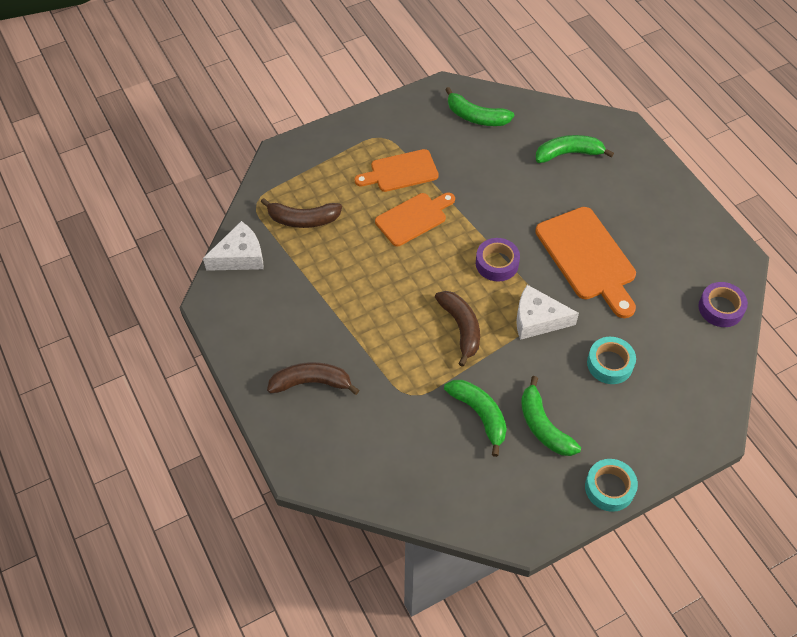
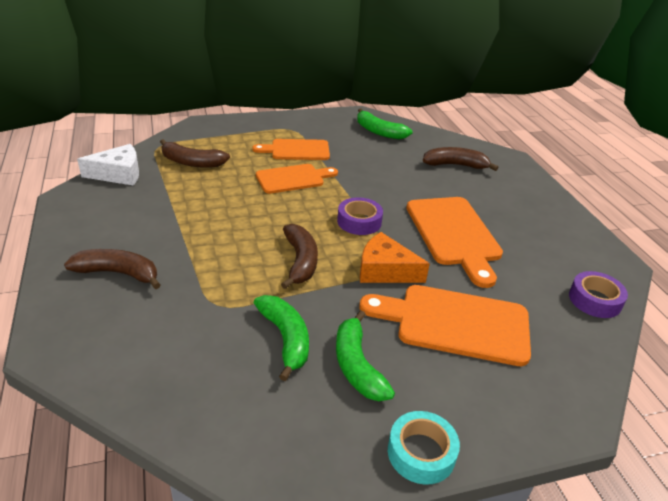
camera: 10 degrees right, 20 degrees down
white cheese [516,285,579,340] -> orange cheese [360,232,430,283]
green banana [536,135,614,163] -> brown banana [423,147,499,171]
turquoise tape [587,337,636,384] -> orange cutting board [359,285,531,366]

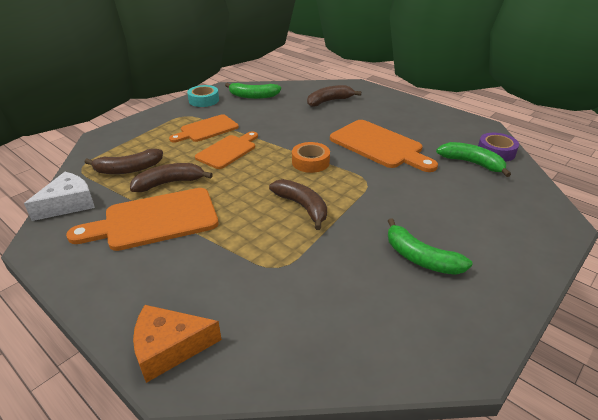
camera: 30 degrees left, 0 degrees up
brown banana [64,249,161,289] -> brown banana moved to [130,163,213,192]
green banana [254,295,309,381] -> green banana moved to [436,142,511,177]
purple tape [337,197,383,235] -> orange tape [292,142,330,173]
orange cutting board [359,285,531,366] -> orange cutting board moved to [66,188,218,251]
orange cheese [360,232,430,283] -> orange cheese moved to [133,305,222,383]
turquoise tape [388,411,460,485] -> turquoise tape moved to [187,85,219,107]

